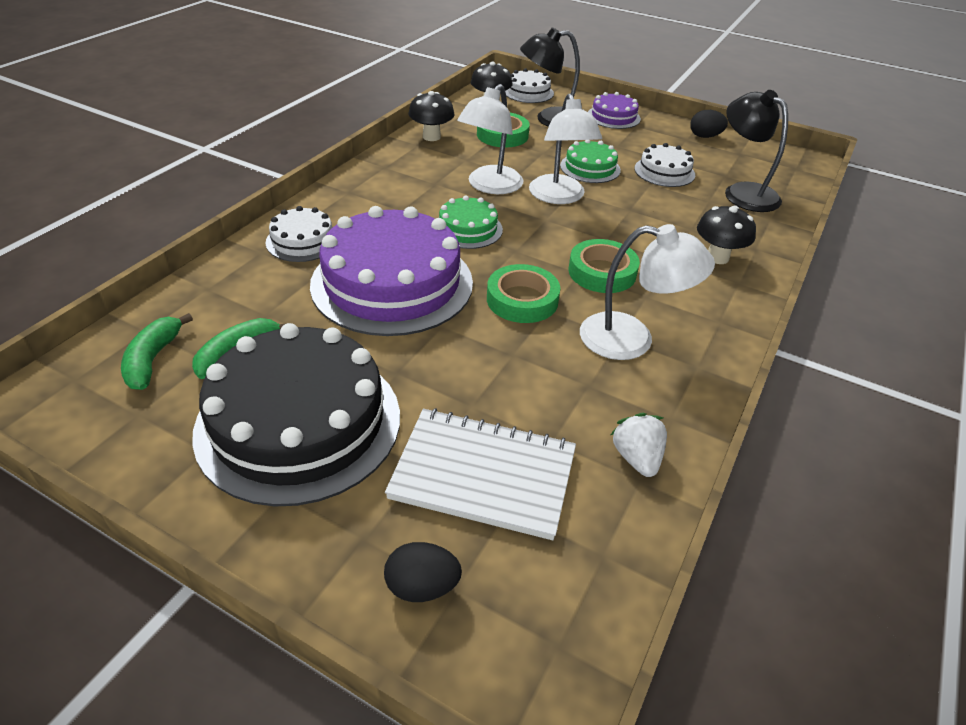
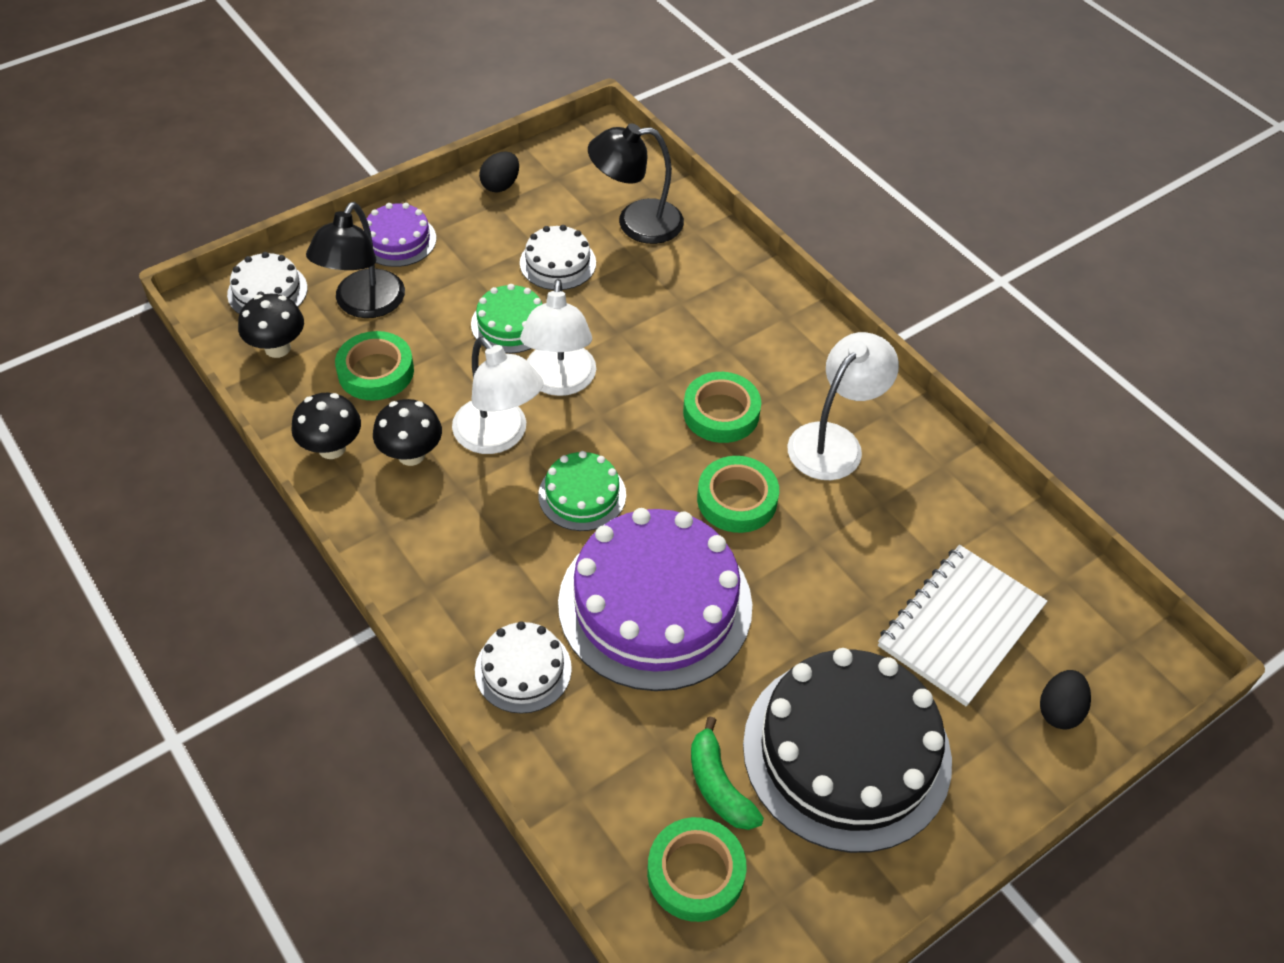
camera: 65 degrees left, 10 degrees up
green banana [121,313,193,390] -> green tape [647,817,747,922]
white lamp [529,93,602,204] -> white lamp turned 75 degrees clockwise [520,279,596,396]
white strawberry [611,413,667,477] -> none
black mushroom [697,206,756,264] -> black mushroom moved to [373,399,442,466]

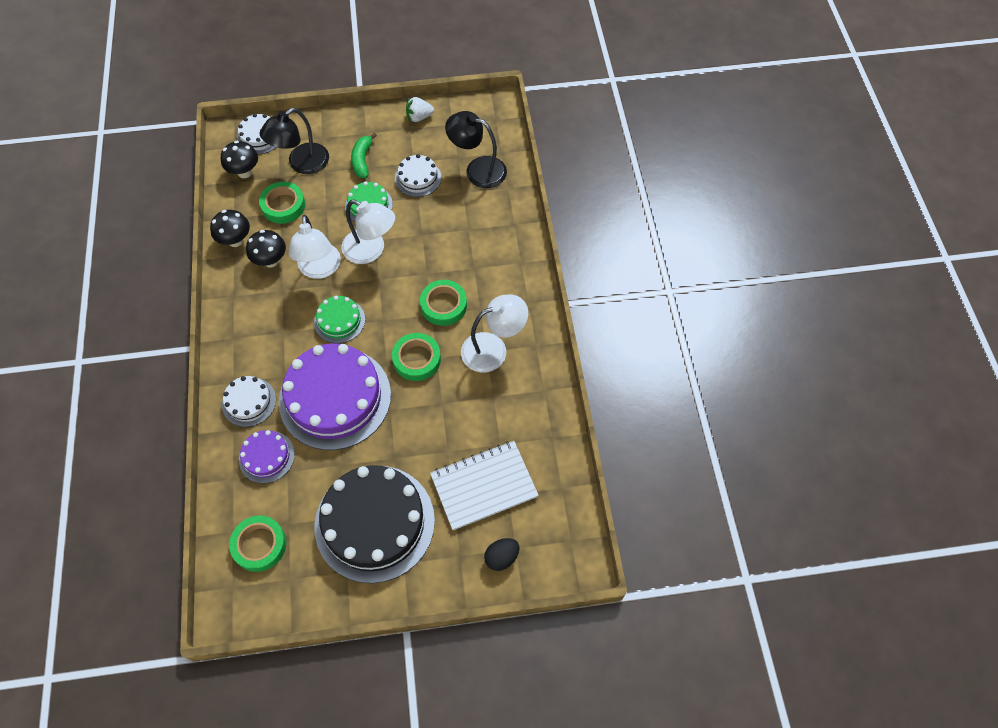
camera: 30 degrees right, 10 degrees up
purple cake [367,203,436,267] -> purple cake moved to [239,430,295,483]
black egg [479,151,519,193] -> white strawberry [406,97,434,122]
white lamp [520,279,596,396] -> white lamp turned 90 degrees counterclockwise [341,200,395,264]
green banana [691,716,764,830] -> green banana moved to [351,133,377,178]

